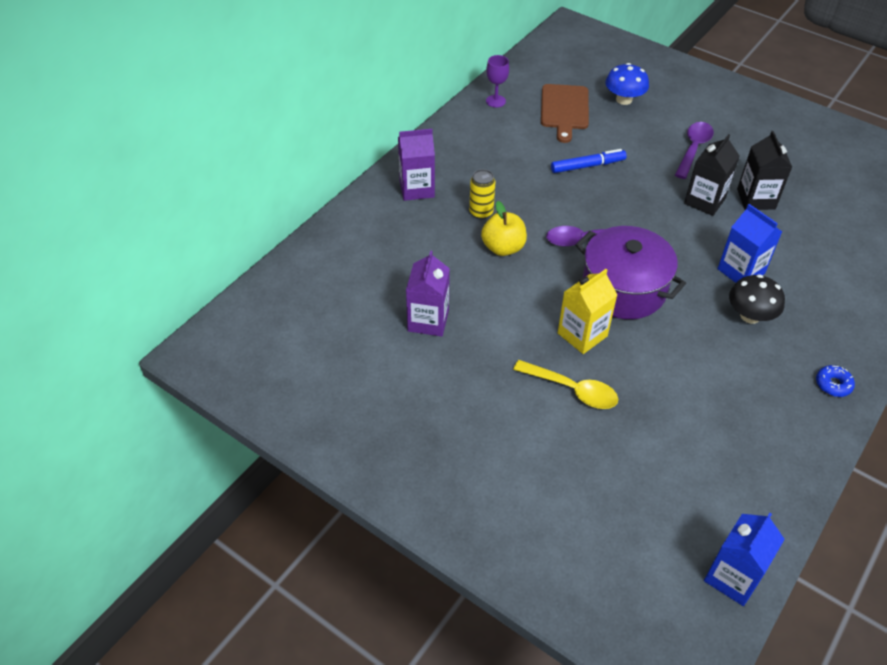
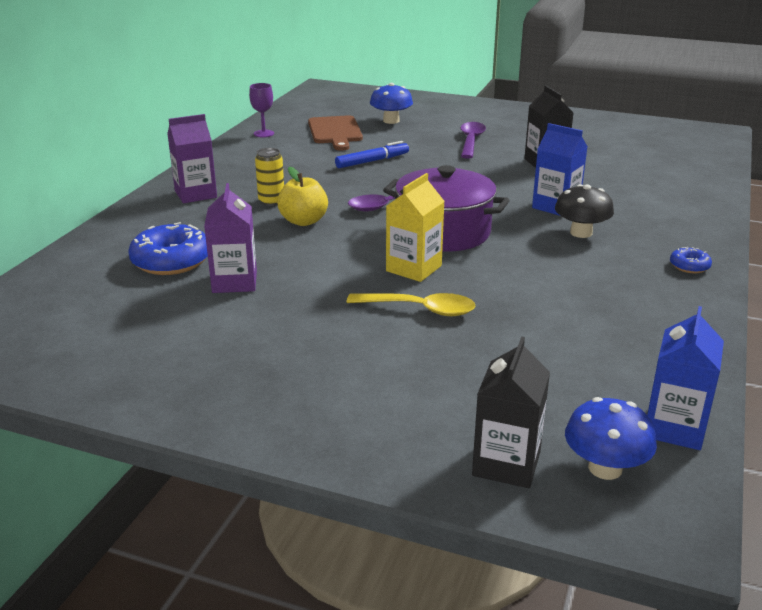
camera: 15 degrees left, 20 degrees down
black carton [684,134,740,216] -> black carton moved to [472,336,550,488]
none -> blue donut [128,222,208,275]
none -> blue mushroom [565,397,657,480]

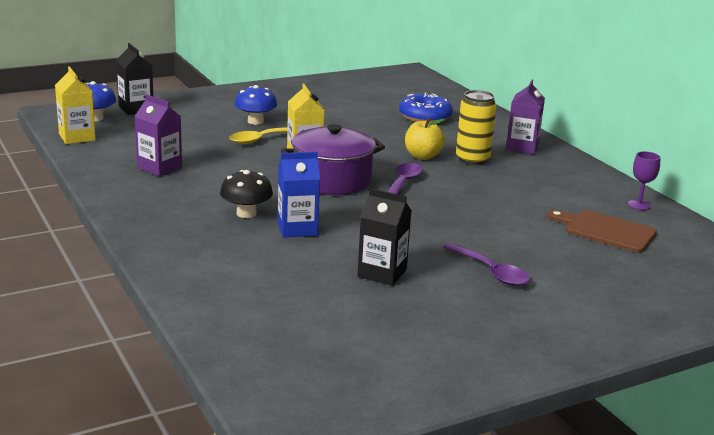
camera: 130 degrees right, 5 degrees down
purple carton [204,183,257,293] -> purple carton moved to [134,94,182,177]
yellow can [255,148,284,206] -> yellow can [456,90,496,165], size x1.53
blue marker [335,141,409,168] -> none
blue mushroom [370,83,413,124] -> blue mushroom moved to [234,85,277,125]
blue carton [647,306,724,450] -> yellow carton [55,67,96,144]
blue donut [670,247,712,273] -> none

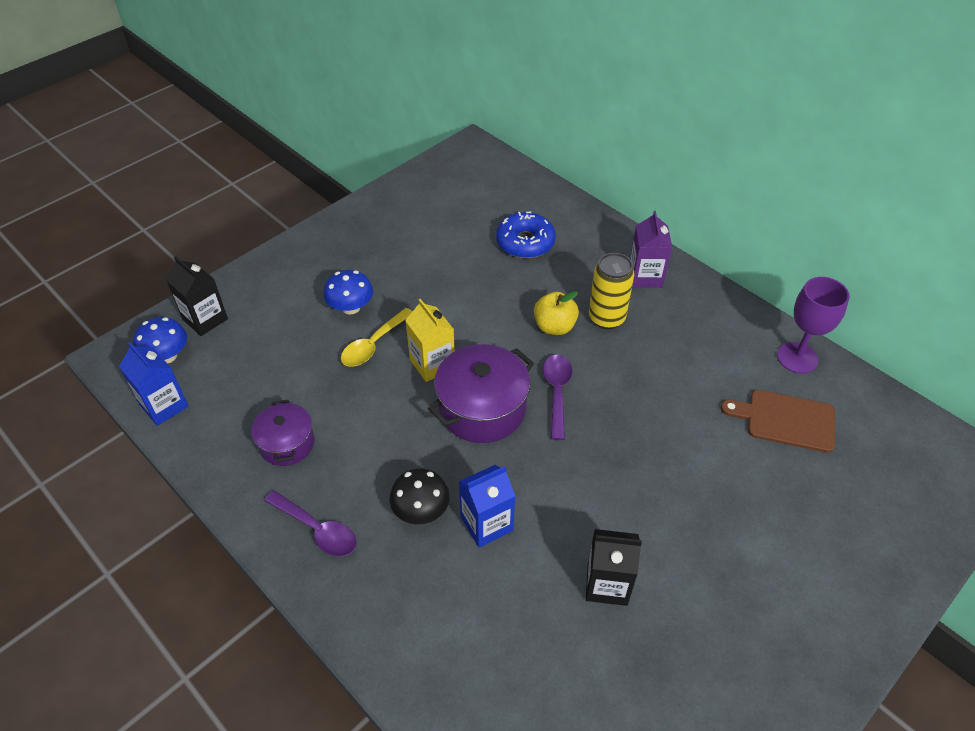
camera: 15 degrees left, 25 degrees up
yellow carton [55,67,96,144] -> blue carton [119,342,189,426]
purple carton [134,94,182,177] -> purple pot [251,400,314,466]
purple spoon [443,242,530,286] -> purple spoon moved to [264,490,357,557]
purple goblet [628,151,661,210] -> purple goblet [777,277,850,374], size x1.69

